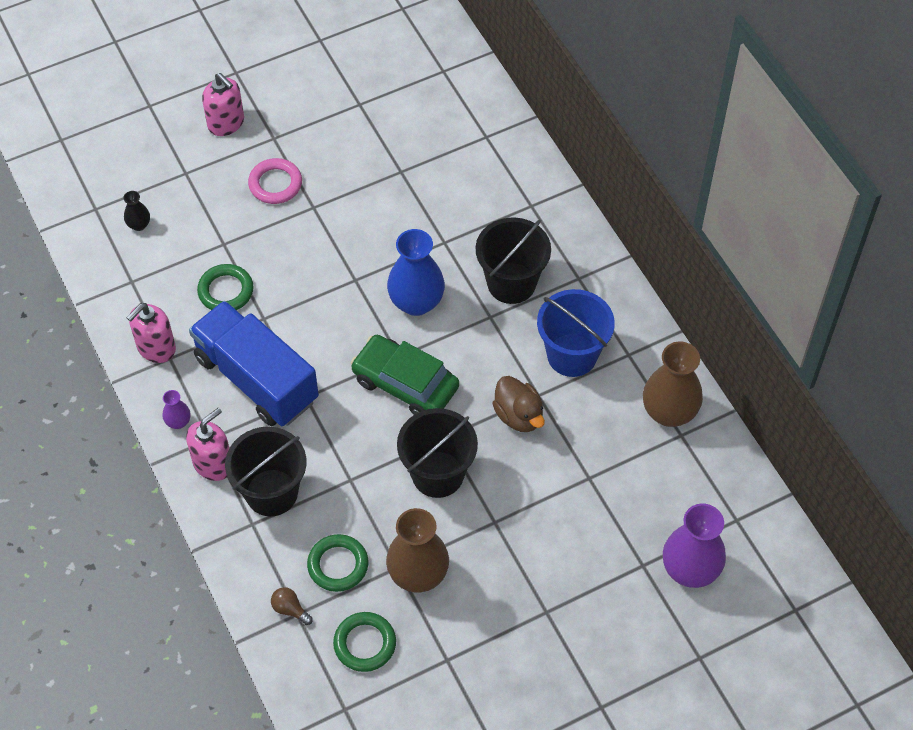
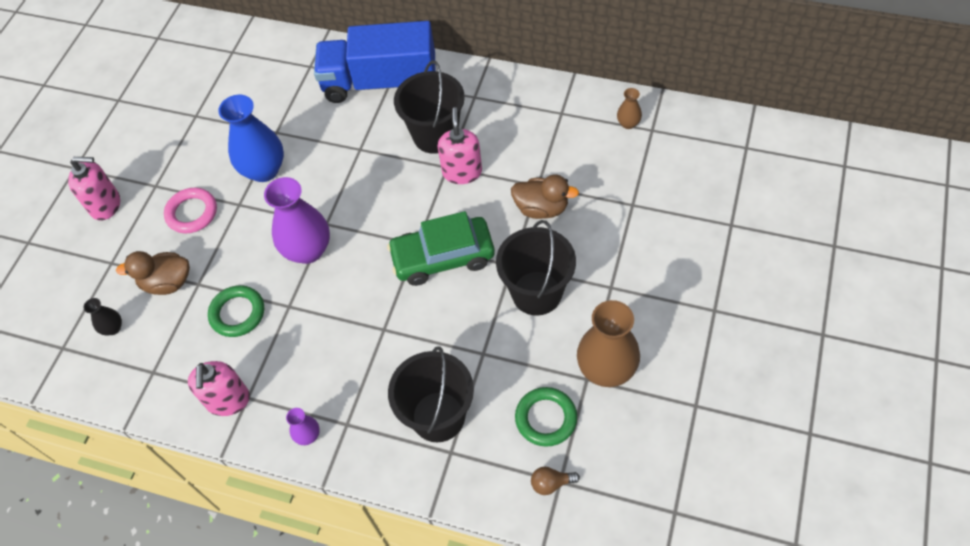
camera: 40 degrees left, 0 degrees up
pink soap dispenser [186,408,229,481] -> pink soap dispenser moved to [438,107,482,184]
blue truck [189,301,319,426] -> blue truck moved to [314,21,435,103]
green ring [333,612,396,672] -> none
blue vase [387,229,445,316] -> blue vase moved to [218,95,284,182]
blue bucket [537,289,615,377] -> none
brown vase [643,341,703,427] -> brown vase [617,88,642,129], size x0.47
purple vase [663,504,726,588] -> purple vase moved to [264,177,330,264]
none -> brown duck [116,251,190,295]

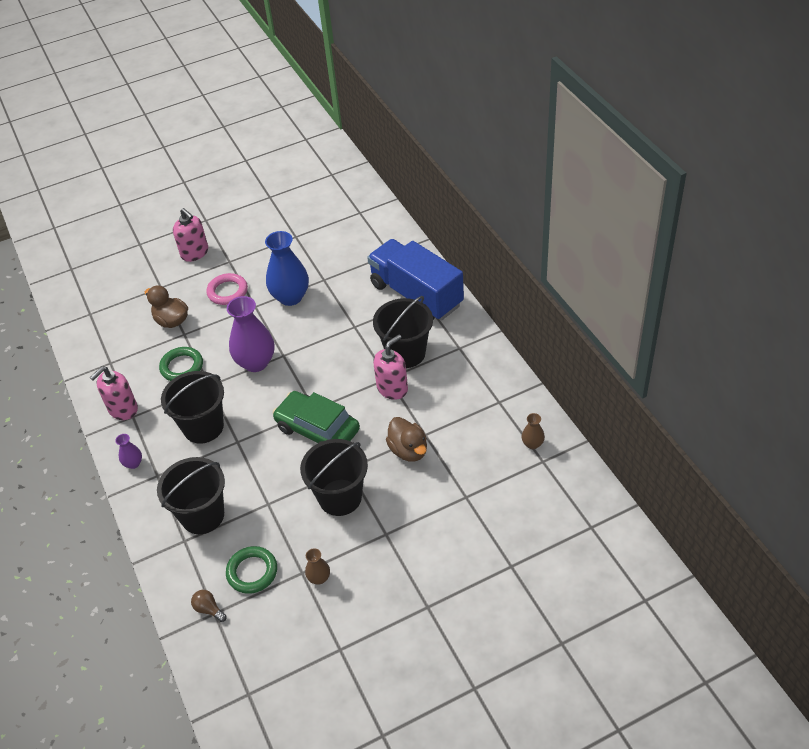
camera: 45 degrees right, 10 degrees down
black vase [84,298,122,336] -> none
brown vase [577,300,640,387] -> brown vase [305,548,330,585], size x0.47
none -> black bucket [161,371,224,444]

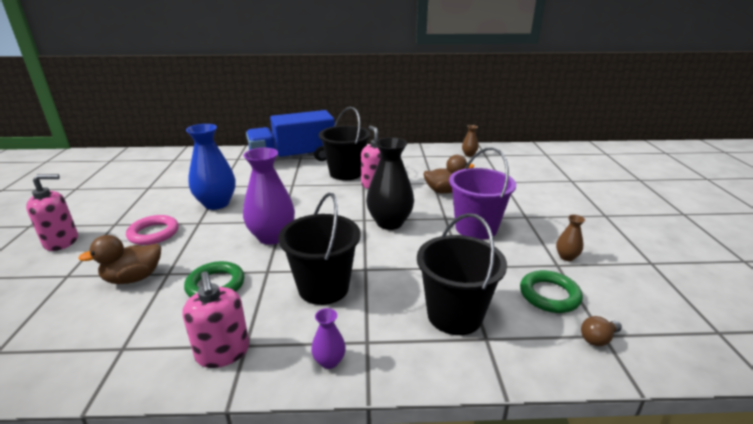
camera: 70 degrees left, 20 degrees down
green car [273,391,360,443] -> black vase [366,137,414,230]
black bucket [300,439,368,516] -> purple bucket [449,147,516,240]

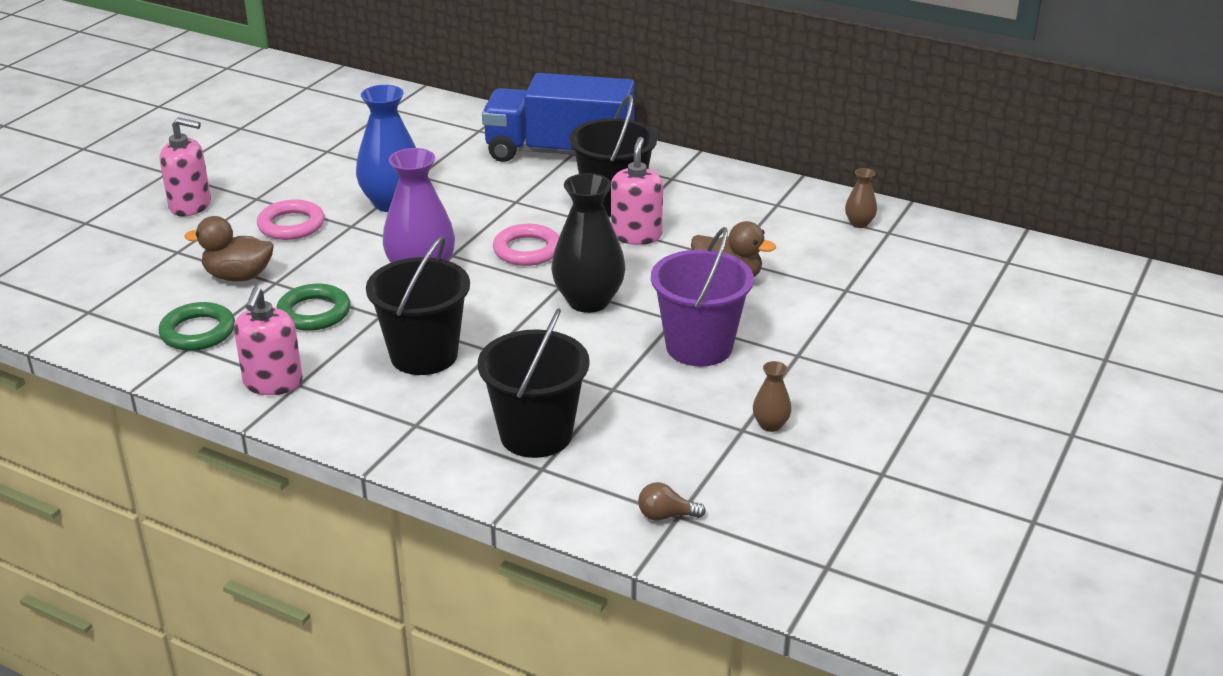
camera: 30 degrees right, 5 degrees up
purple vase [311,308,346,369] -> none
green ring [520,270,583,313] -> green ring moved to [159,302,235,351]
none -> pink ring [493,224,559,266]

